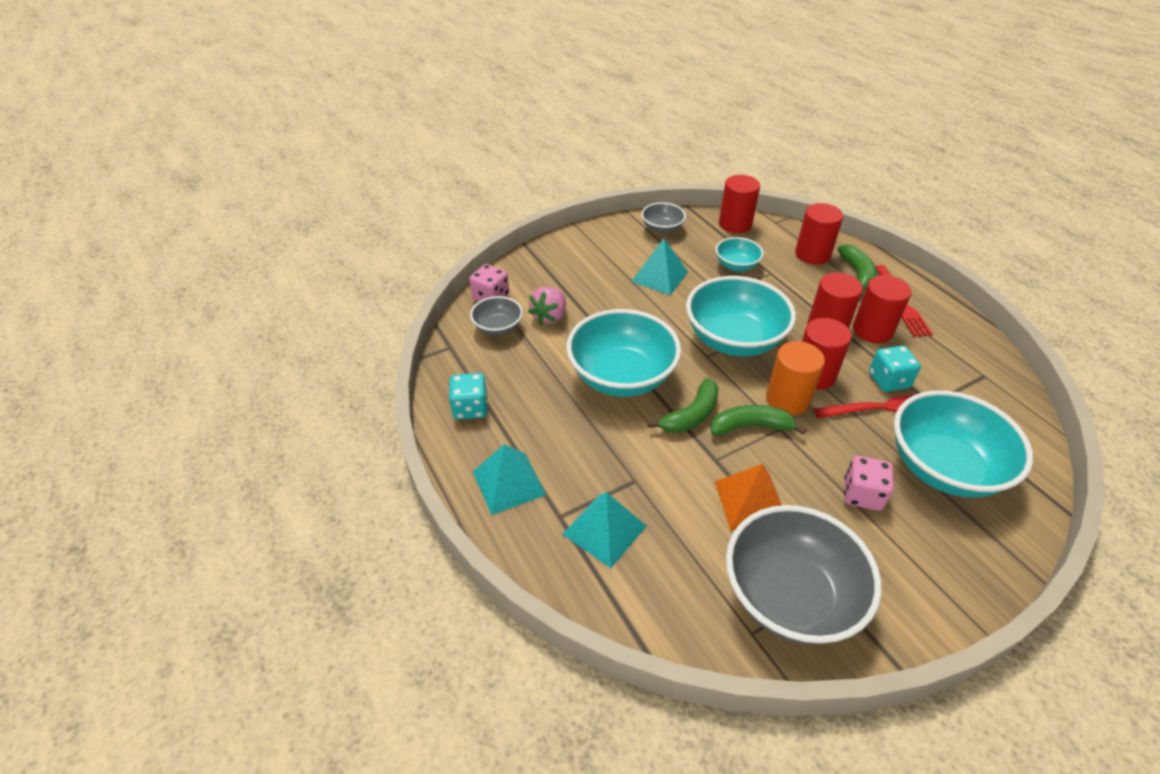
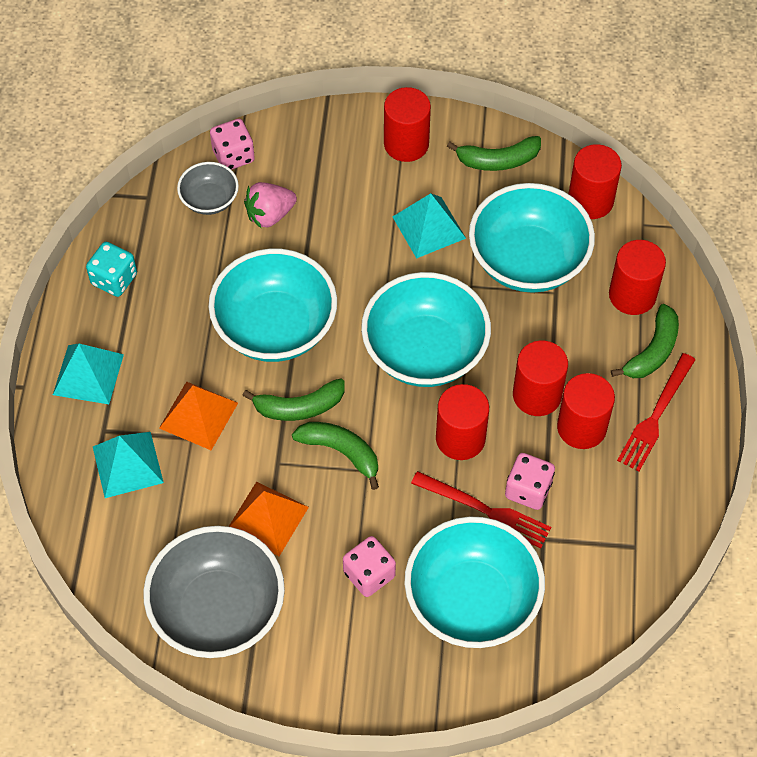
camera: 35 degrees right, 15 degrees up
grey bowl [641,202,686,234] -> green banana [447,136,541,171]
turquoise bowl [716,237,764,271] -> turquoise bowl [469,183,595,293], size x1.99
orange cylinder [766,341,825,415] -> none
turquoise dice [869,346,921,392] -> pink dice [505,453,555,510]
none -> orange pyramid [159,382,238,450]
none -> red cylinder [384,87,431,162]

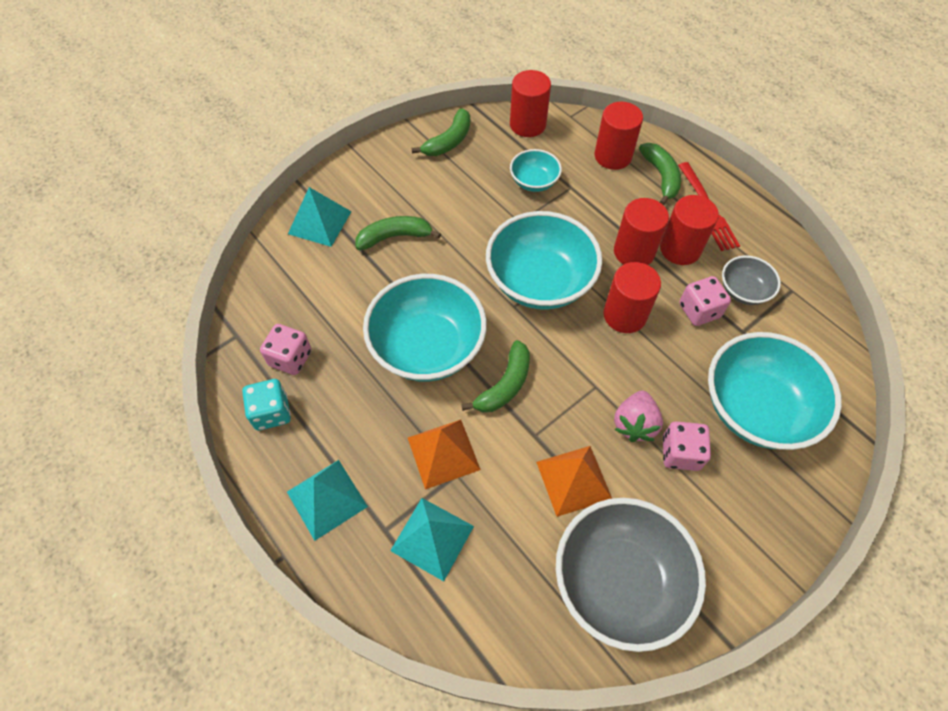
camera: 45 degrees left, 0 degrees up
grey bowl [177,162,239,215] -> grey bowl moved to [722,255,781,305]
pink dice [210,119,255,170] -> pink dice moved to [260,324,312,375]
pink strawberry [244,182,297,228] -> pink strawberry moved to [614,391,663,442]
green banana [292,422,379,490] -> green banana moved to [356,216,441,250]
red cylinder [384,87,431,162] -> none
turquoise pyramid [393,193,466,259] -> turquoise pyramid moved to [288,187,352,247]
red fork [411,471,551,548] -> none
turquoise bowl [469,183,595,293] -> turquoise bowl [510,149,562,192], size x0.50

